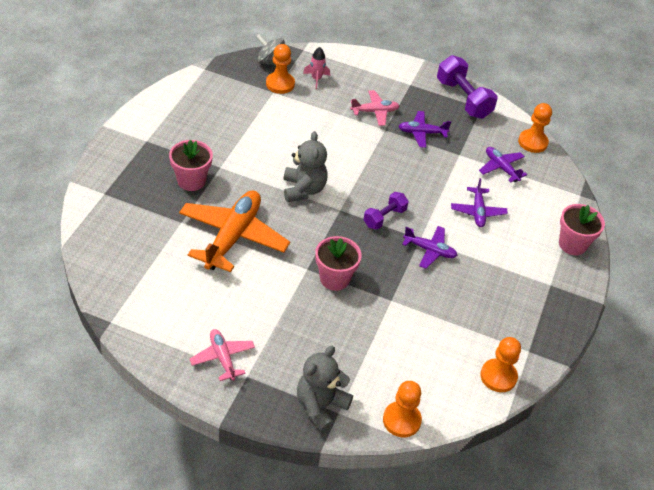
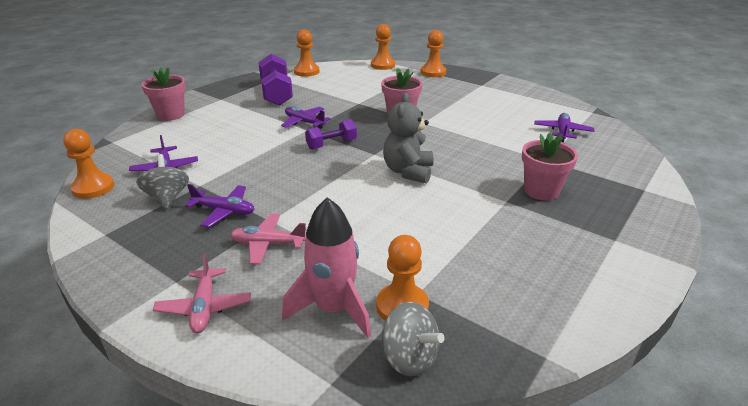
camera: 160 degrees left, 15 degrees down
orange plane [179,190,290,272] -> none
pink plane [190,329,255,381] -> pink plane moved to [153,253,251,333]
grey teddy bear [297,346,353,433] -> orange pawn [421,30,446,77]
pink rocket [303,47,330,89] -> pink rocket [282,197,371,338], size x1.81
purple dumbbell [437,55,498,119] -> purple dumbbell moved to [258,54,293,106]
purple plane [451,178,508,227] -> purple plane moved to [534,113,594,142]
none -> grey spinning top [136,154,189,209]

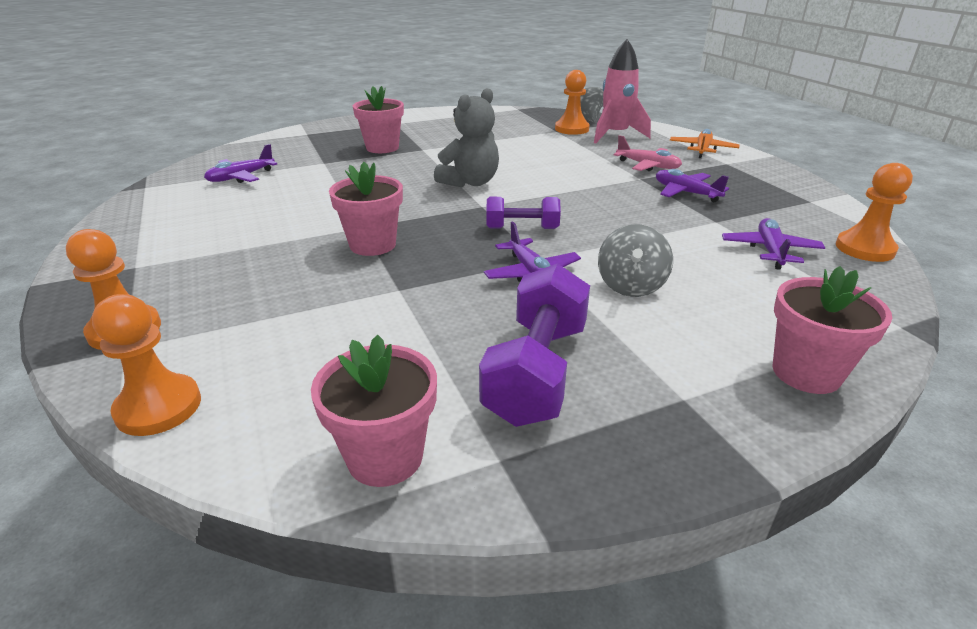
camera: 150 degrees left, 0 degrees up
grey spinning top [136,154,189,209] -> grey spinning top moved to [598,224,673,297]
pink plane [153,253,251,333] -> orange plane [670,129,739,158]
orange pawn [294,29,319,77] -> pink flower pot [311,335,437,487]

